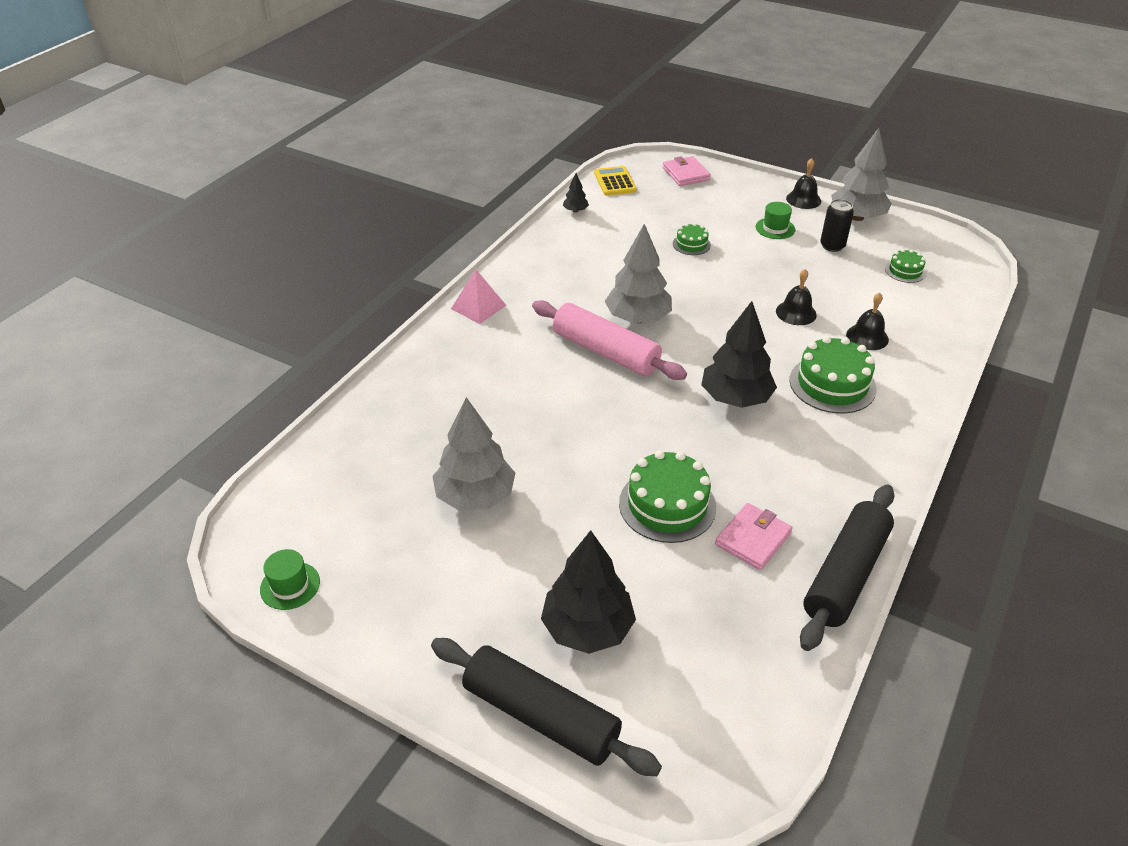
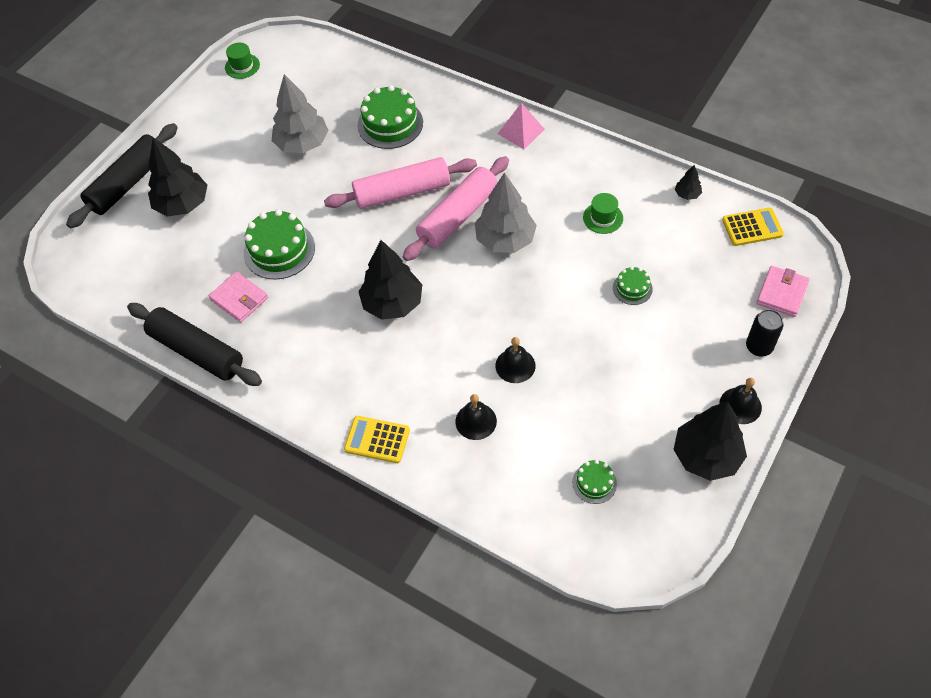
camera: 95 degrees right, 15 degrees up
pink wallet [663,156,711,186] -> pink wallet turned 45 degrees counterclockwise [756,266,810,317]
green hat [756,202,795,239] -> green hat moved to [583,193,623,234]
green cake [790,336,877,413] -> green cake moved to [357,85,423,149]
black can [820,199,854,252] -> black can moved to [746,309,783,357]
grey tree [831,128,892,221] -> black tree [673,401,747,481]
none -> pink rolling pin [324,157,477,209]
none -> yellow calculator [344,416,410,463]

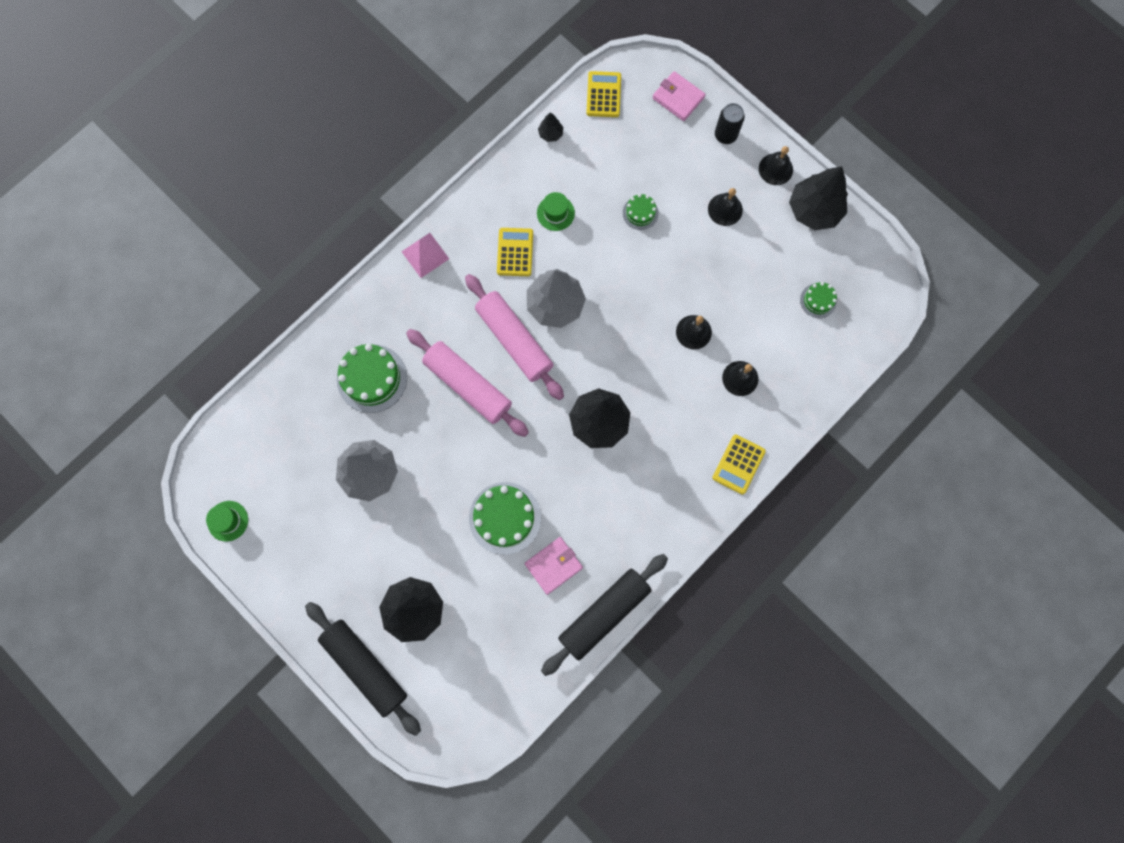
camera: 80 degrees left, 20 degrees up
pink rolling pin [324,157,477,209] -> pink rolling pin turned 45 degrees counterclockwise [406,329,529,437]
none -> yellow calculator [497,228,533,276]
none -> black bell [708,188,743,226]

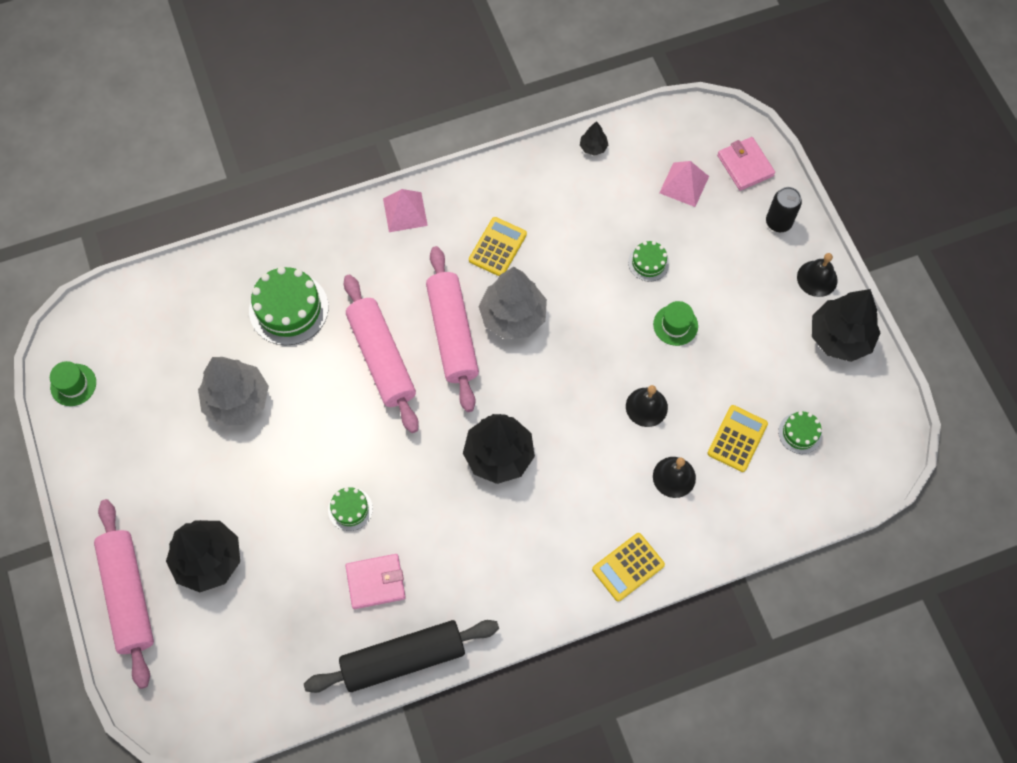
camera: 25 degrees right, 10 degrees down
black rolling pin [305,602,421,736] -> pink rolling pin [94,499,154,689]
green cake [469,482,541,555] -> green cake [328,487,373,531], size x0.53
green hat [537,192,575,231] -> green hat moved to [653,301,698,346]
yellow calculator [586,71,621,117] -> yellow calculator moved to [707,405,768,472]
black bell [708,188,743,226] -> none
none -> pink pyramid [659,161,709,207]

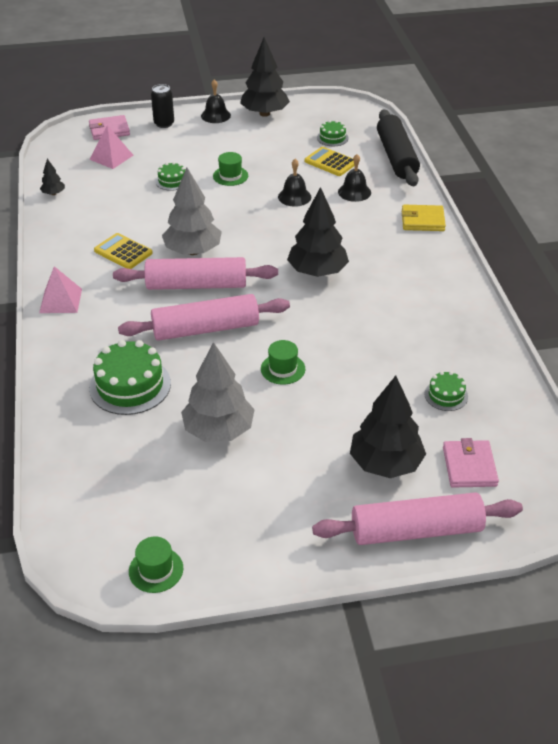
camera: 80 degrees left, 25 degrees down
black rolling pin [304,620,499,693] -> black rolling pin moved to [377,110,420,186]
green cake [328,487,373,531] -> green cake moved to [424,371,468,411]
pink wallet [345,554,406,609] -> pink wallet moved to [443,438,499,488]
yellow calculator [592,533,665,602] -> yellow wallet [402,205,446,231]
none -> green hat [261,340,305,385]

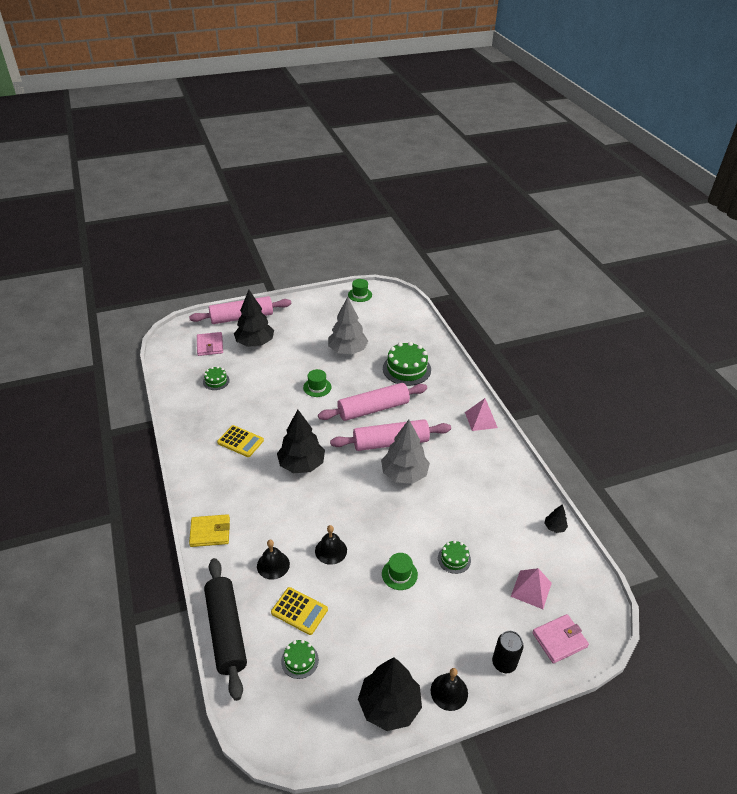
camera: 170 degrees right, 0 degrees up
yellow calculator [94,233,153,269] -> yellow calculator moved to [217,425,264,457]

